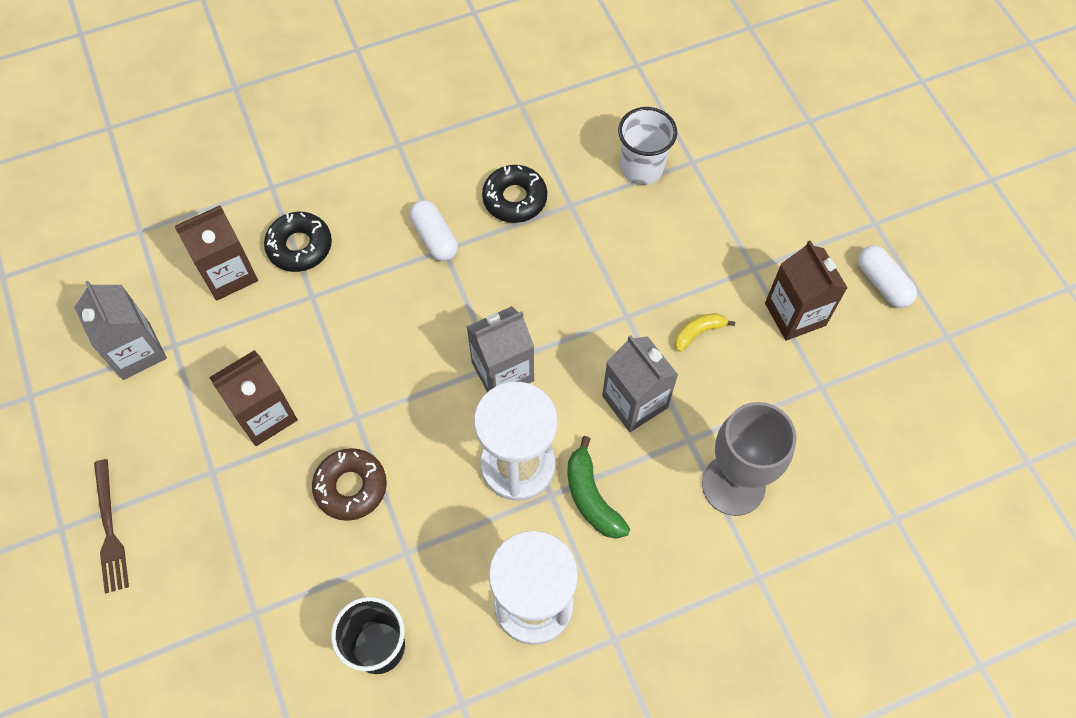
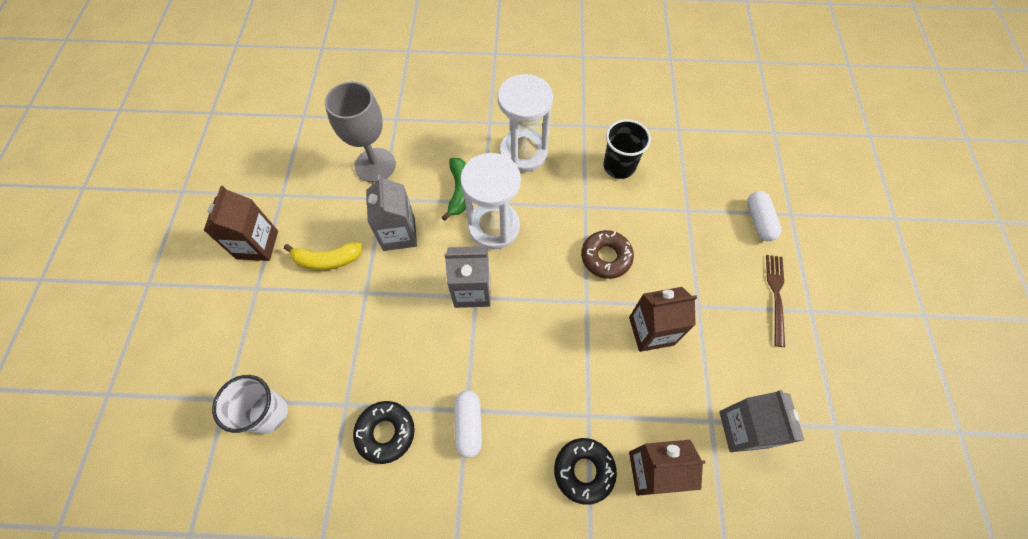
camera: 155 degrees left, 0 degrees up
yellow banana [675,313,735,352] -> yellow banana [284,242,362,270], size x1.53
white capsule [858,245,917,308] -> white capsule moved to [747,191,782,241]

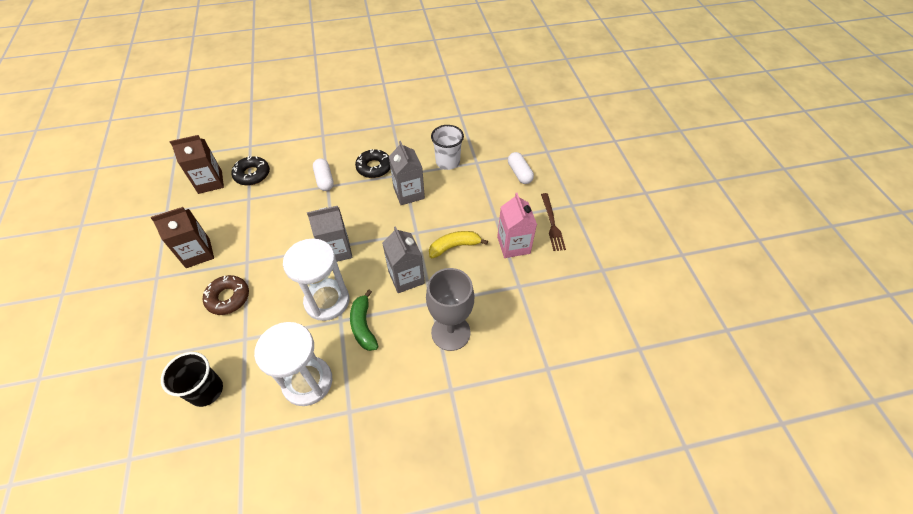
camera: 165 degrees right, 10 degrees down
brown carton [203,186,278,261] -> pink carton [497,193,537,258]
grey carton [719,390,804,452] -> grey carton moved to [389,141,425,205]
white capsule [747,191,782,241] -> white capsule moved to [508,152,534,184]
brown fork [766,255,785,347] -> brown fork moved to [541,193,566,251]

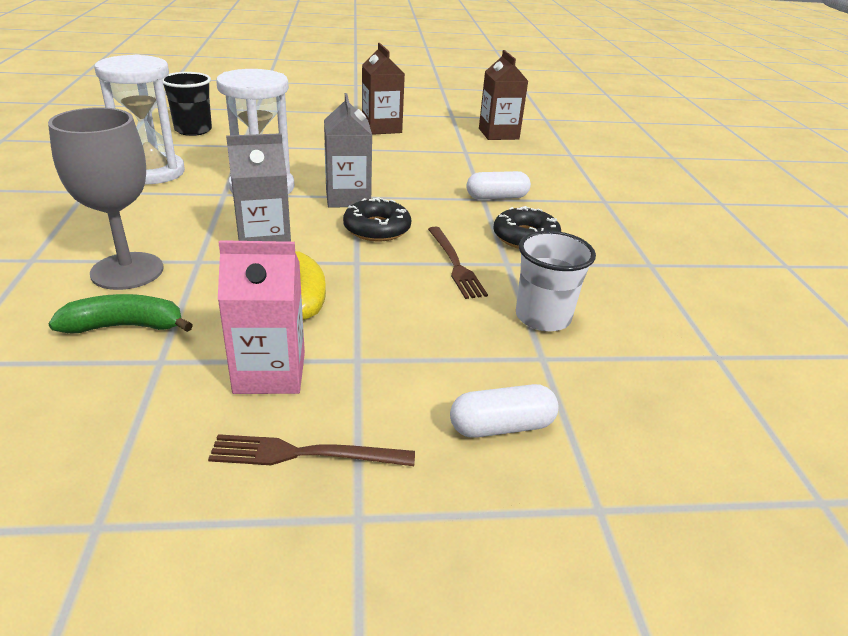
camera: 95 degrees right, 20 degrees down
brown donut [203,275,249,315] -> none
black donut [232,156,270,185] -> black donut moved to [343,197,411,241]
green banana [350,289,378,351] -> green banana moved to [48,294,193,333]
grey carton [389,141,425,205] -> brown fork [428,227,488,299]

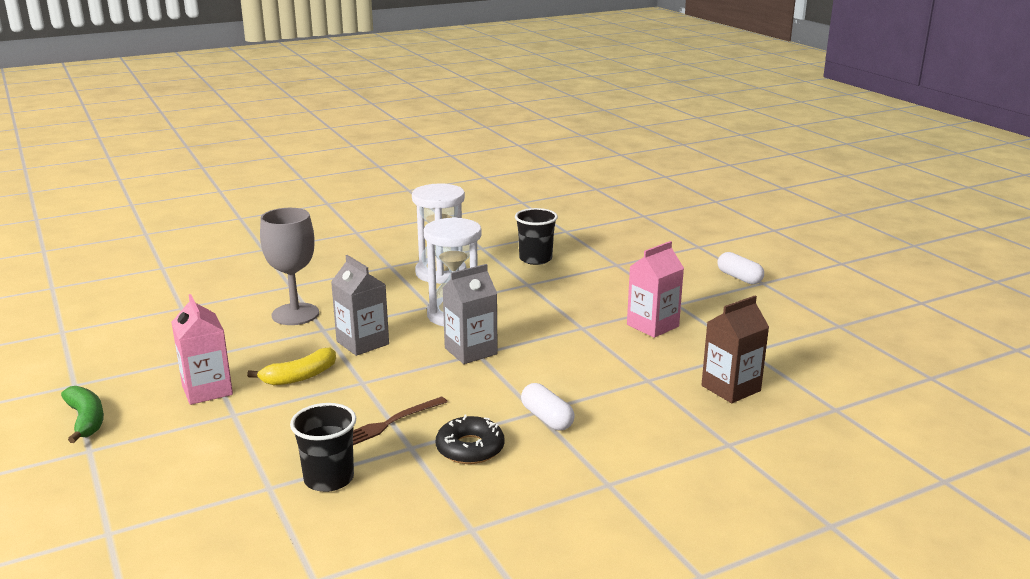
camera: 70 degrees right, 10 degrees down
green banana [48,294,193,333] -> green banana moved to [61,386,104,443]
brown fork [208,434,415,466] -> none
black donut [343,197,411,241] -> none
brown carton [362,43,405,135] -> pink carton [627,241,684,338]
white capsule [450,384,558,438] -> white capsule moved to [718,252,764,284]
white cup [516,231,596,332] -> black cup [290,403,356,492]

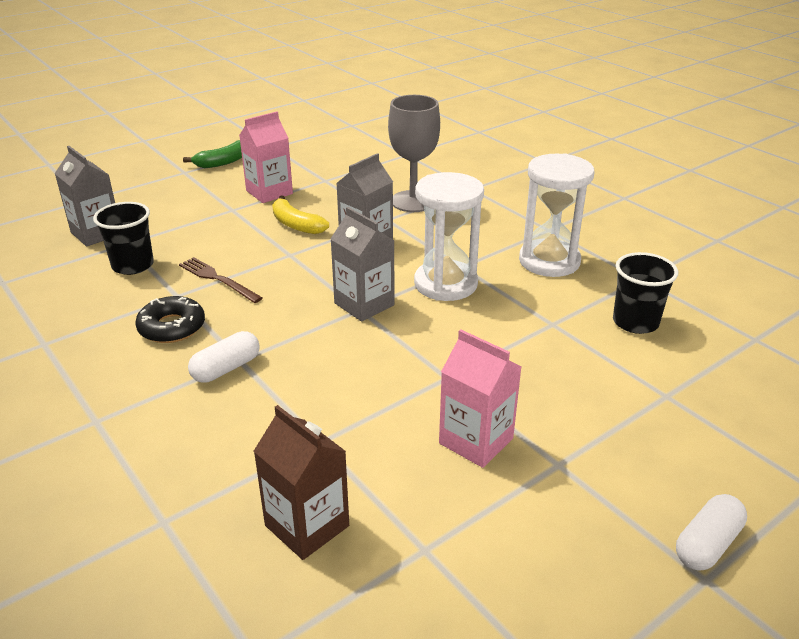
camera: 80 degrees right, 10 degrees up
none -> grey carton [54,146,115,246]

